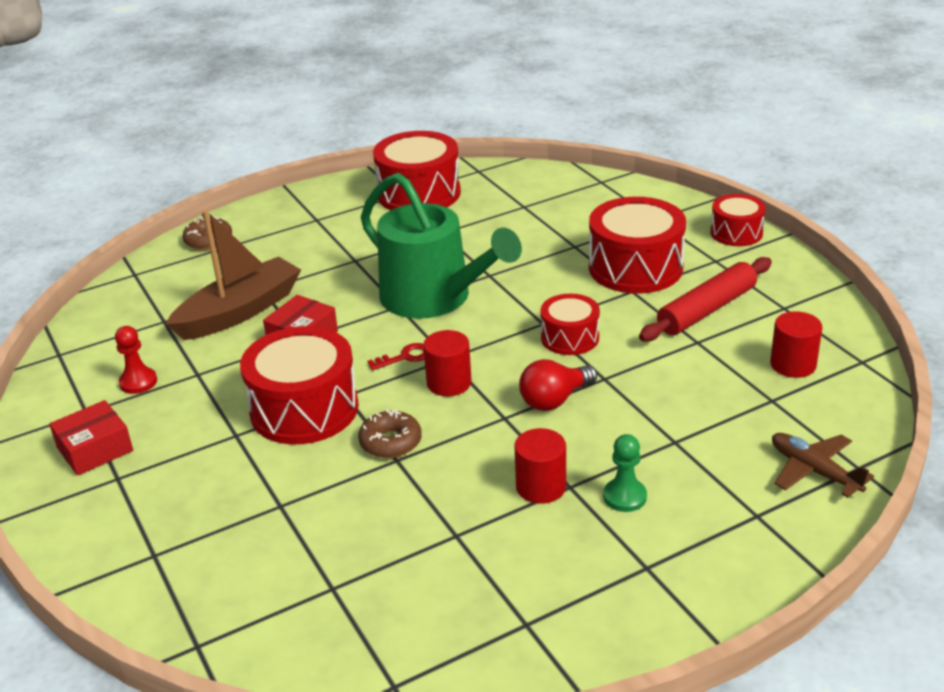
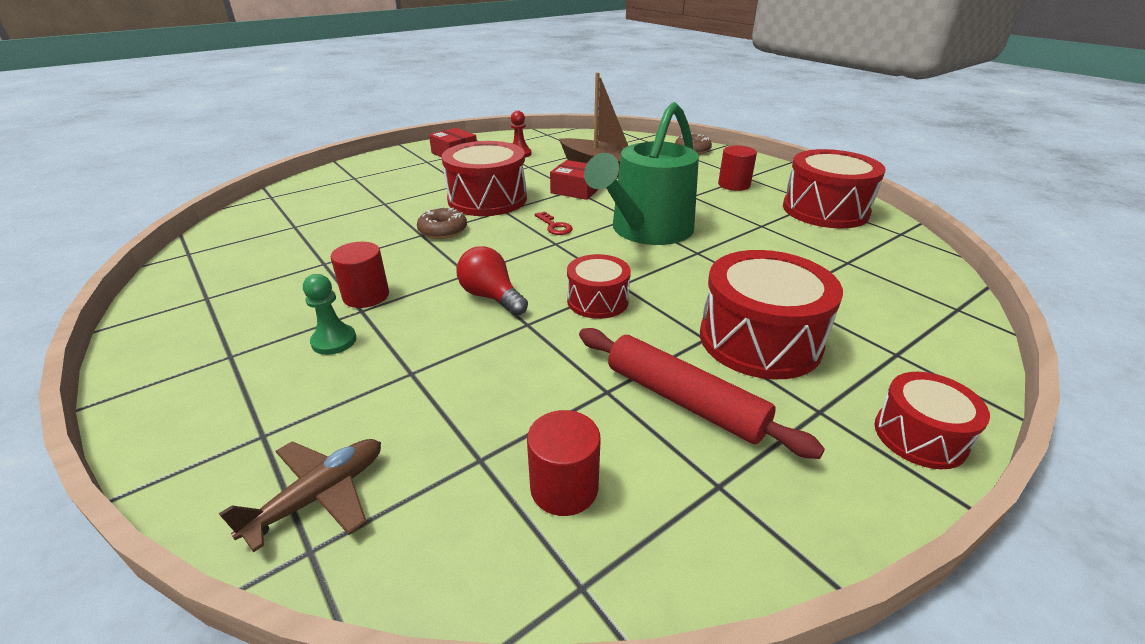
camera: 80 degrees right, 0 degrees up
red cylinder [423,330,472,396] -> red cylinder moved to [718,145,757,191]

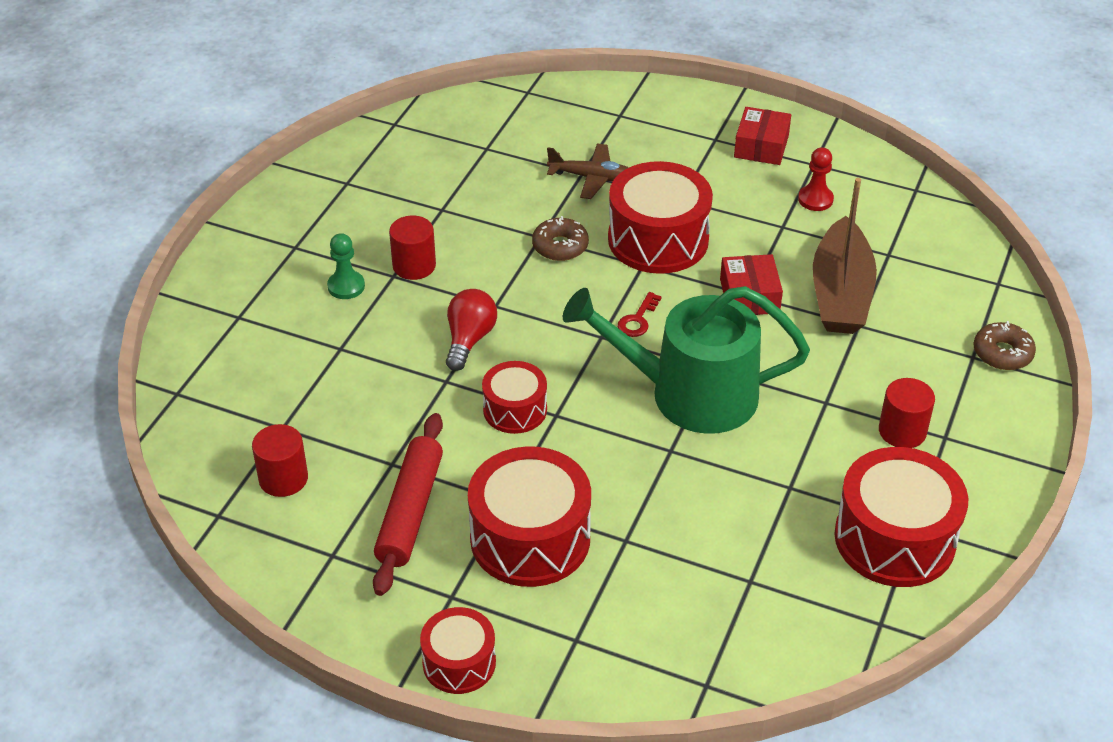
camera: 60 degrees right, 10 degrees up
brown plane [219,439,381,552] -> brown plane moved to [547,144,629,199]

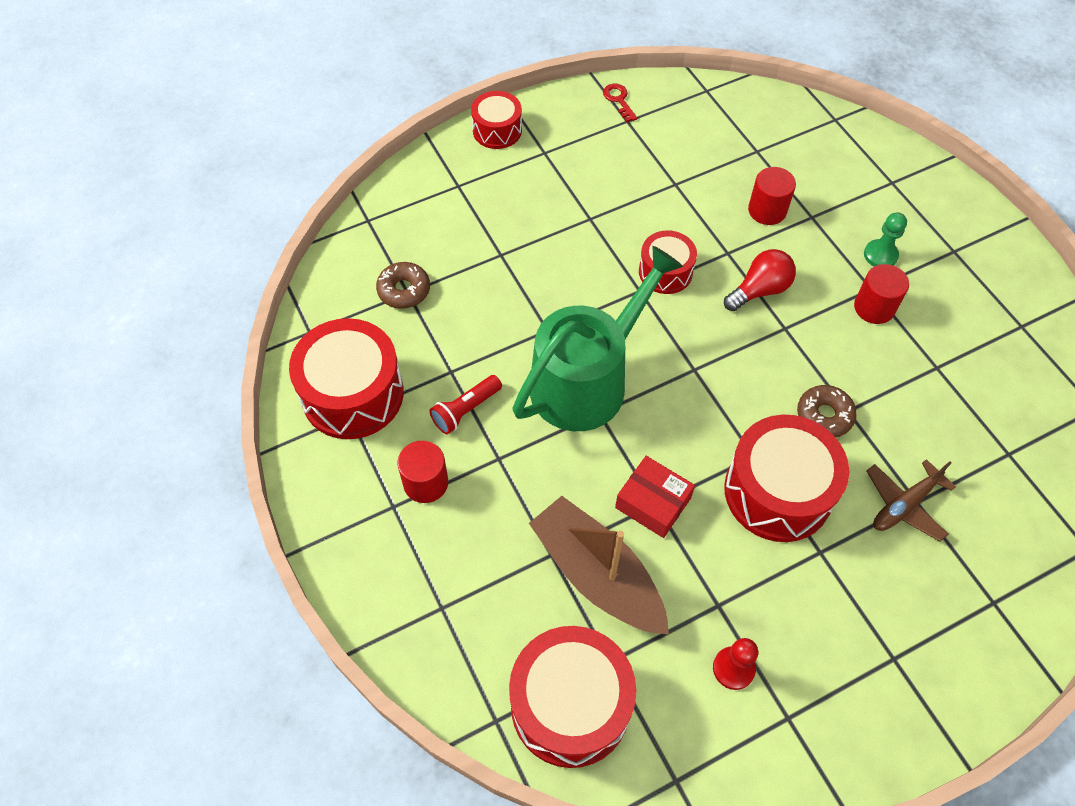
camera: 130 degrees right, 15 degrees up
red cylinder [252,424,308,497] -> red cylinder moved to [748,167,796,225]
red rolling pin [373,413,443,596] -> none
red light bulb [446,289,497,371] -> red light bulb turned 90 degrees counterclockwise [724,249,796,311]
red drum [468,446,591,587] -> red drum moved to [509,626,636,768]
red key [618,292,662,337] -> red key moved to [603,83,637,122]
red box [734,107,791,165] -> none
brown donut [974,321,1036,370] -> brown donut moved to [376,262,430,309]
none -> red flashlight [429,375,502,434]

